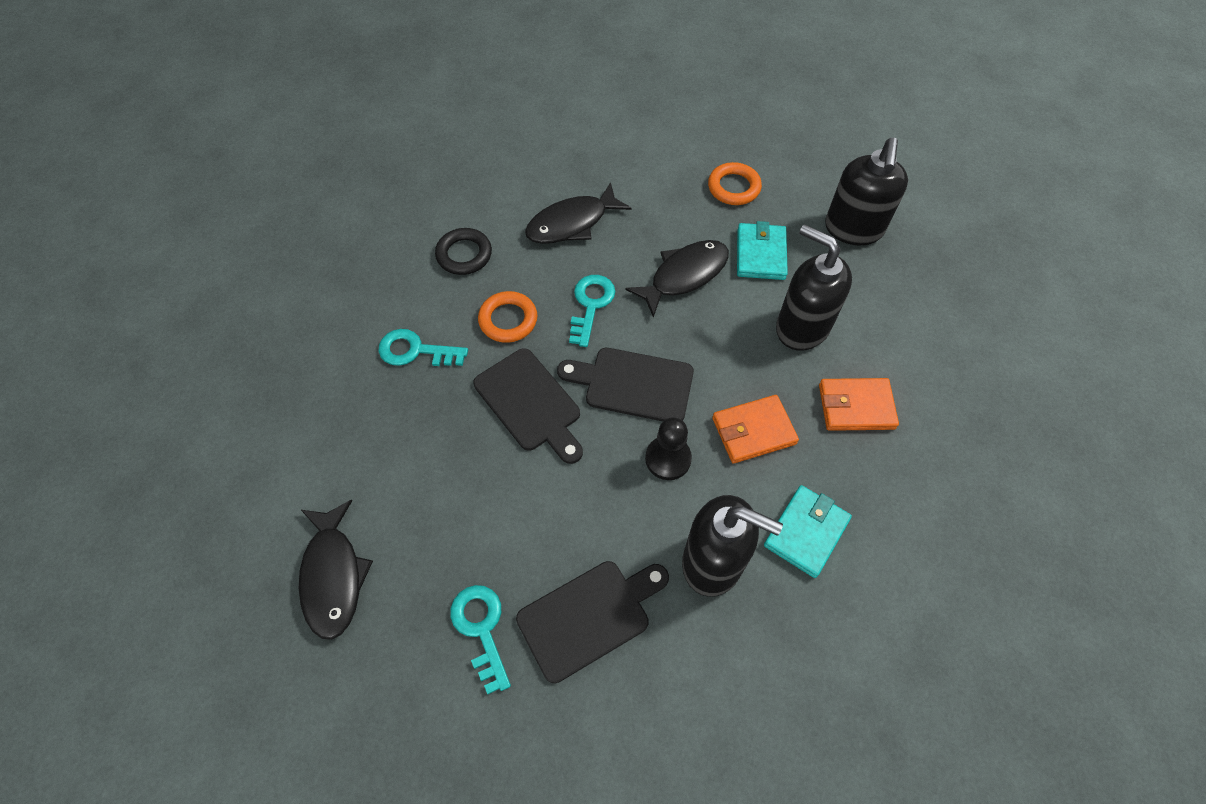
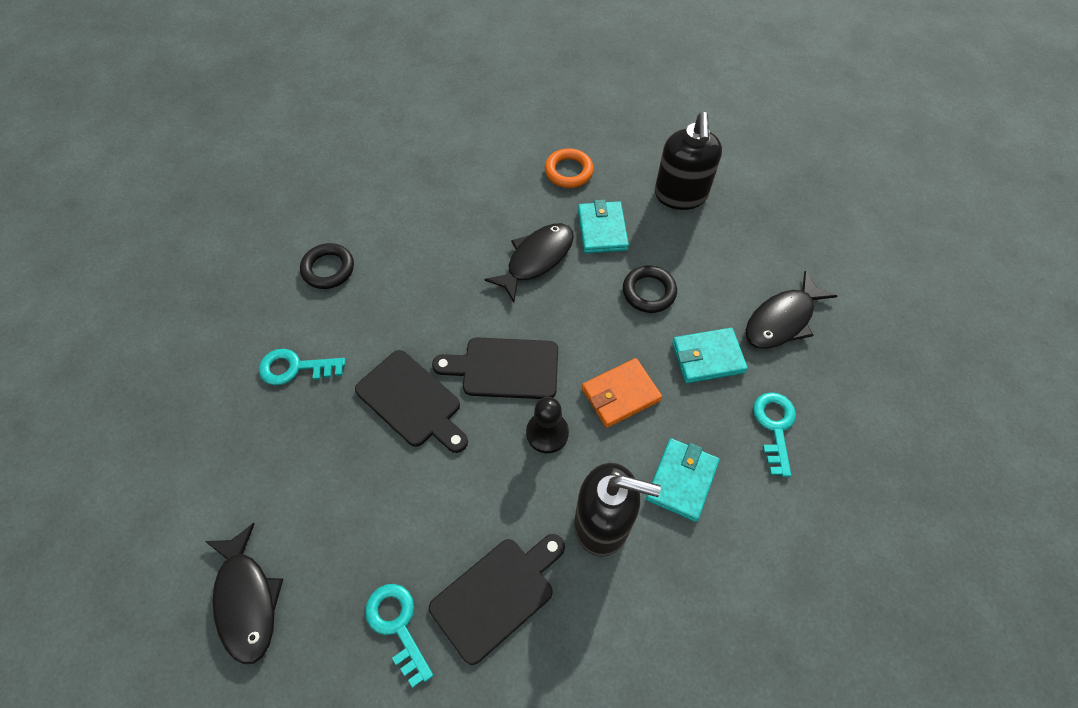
camera: 10 degrees left, 0 degrees up
orange ring [478,291,537,343] -> none
black fish [525,182,632,244] -> black fish moved to [746,271,837,349]
turquoise key [569,275,615,347] -> turquoise key moved to [753,392,796,477]
black soap dispenser [776,224,852,351] -> black ring [623,265,677,313]
orange wallet [819,378,899,431] -> turquoise wallet [672,328,748,383]

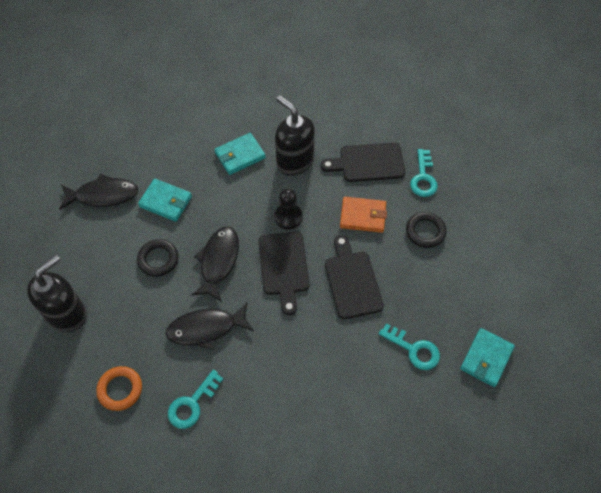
camera: 145 degrees left, 0 degrees up
black fish [205,523,283,664] -> black fish moved to [191,227,239,302]
black ring [300,243,354,289] -> black ring moved to [406,212,447,248]
black cutting board [432,337,558,399] -> black cutting board turned 45 degrees clockwise [258,232,310,315]
turquoise wallet [578,200,629,253] -> turquoise wallet moved to [460,328,515,387]
orange wallet [582,358,662,428] -> orange wallet moved to [340,197,387,233]
turquoise key [753,392,796,477] -> turquoise key moved to [168,370,223,429]

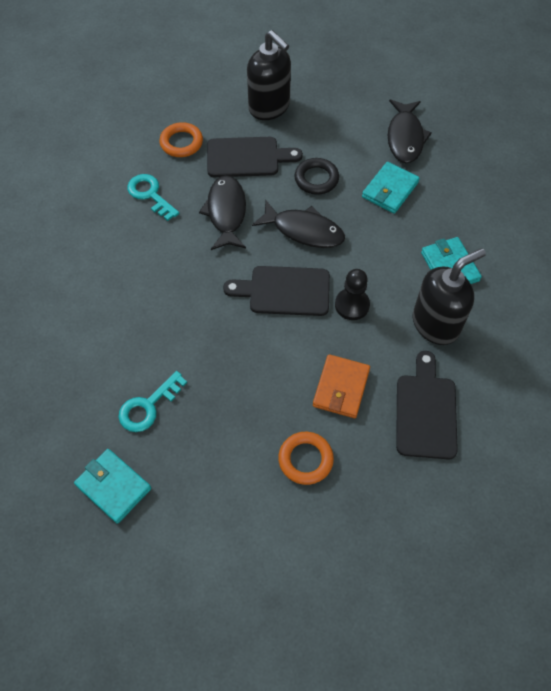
camera: 100 degrees right, 0 degrees up
black cutting board [325,235,384,319] -> black cutting board moved to [207,137,303,177]
black ring [406,212,447,248] -> orange ring [278,432,334,485]
turquoise key [410,149,438,197] -> none

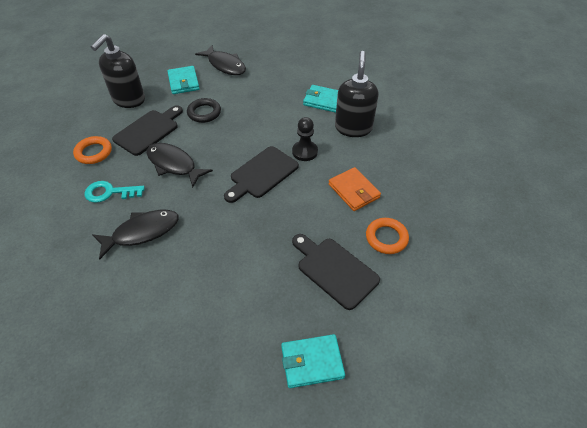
camera: 50 degrees left, 10 degrees down
turquoise key [118,371,187,432] -> none
black soap dispenser [247,30,291,120] -> black soap dispenser turned 120 degrees clockwise [91,34,145,108]
black fish [252,201,345,248] -> black fish moved to [92,210,179,259]
turquoise wallet [362,162,420,214] -> turquoise wallet moved to [167,66,200,94]
black cutting board [396,351,458,460] -> black cutting board moved to [292,234,380,310]

